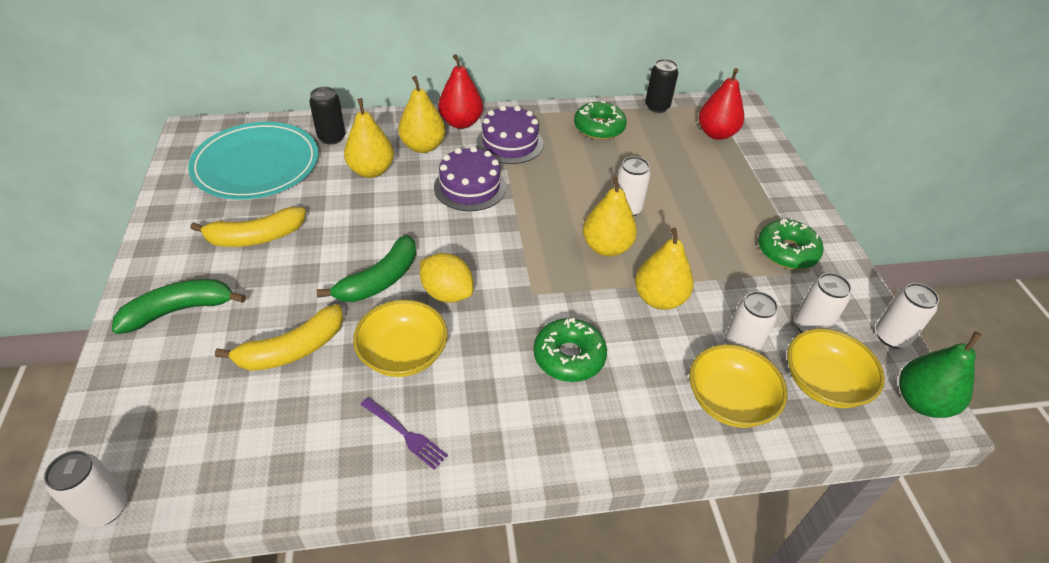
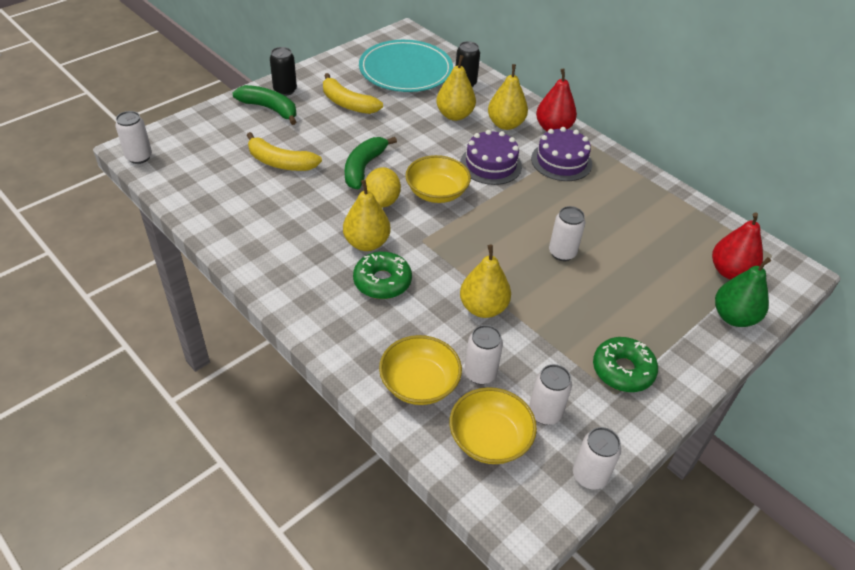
camera: 55 degrees right, 0 degrees up
green banana [317,235,416,302] -> green banana turned 105 degrees clockwise [345,137,397,189]
yellow bowl [353,300,448,377] -> yellow bowl moved to [405,155,471,203]
purple fork [360,397,448,470] -> none
green donut [574,101,627,140] -> none
yellow pear [583,177,637,257] -> yellow pear moved to [343,180,391,251]
black can [645,59,678,113] -> black can moved to [270,47,297,96]
green pear [899,331,981,418] -> green pear moved to [715,257,771,327]

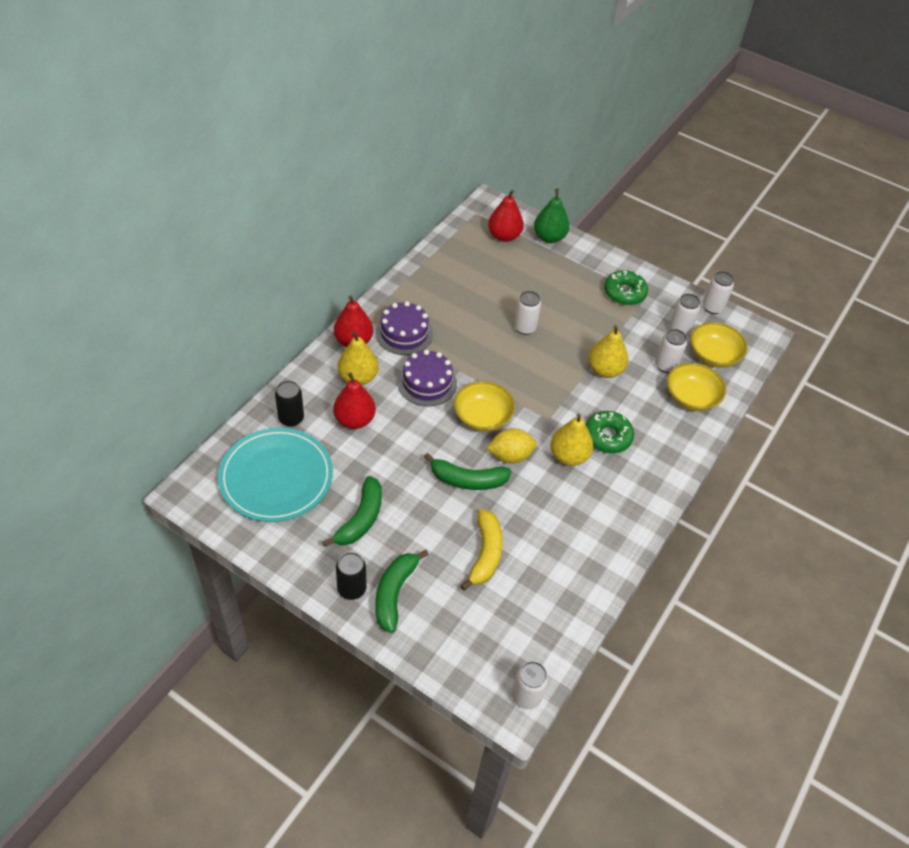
camera: 105 degrees left, 5 degrees up
yellow banana [323,73,383,114] -> green banana [322,476,382,547]
yellow pear [436,55,476,121] -> red pear [333,372,376,429]

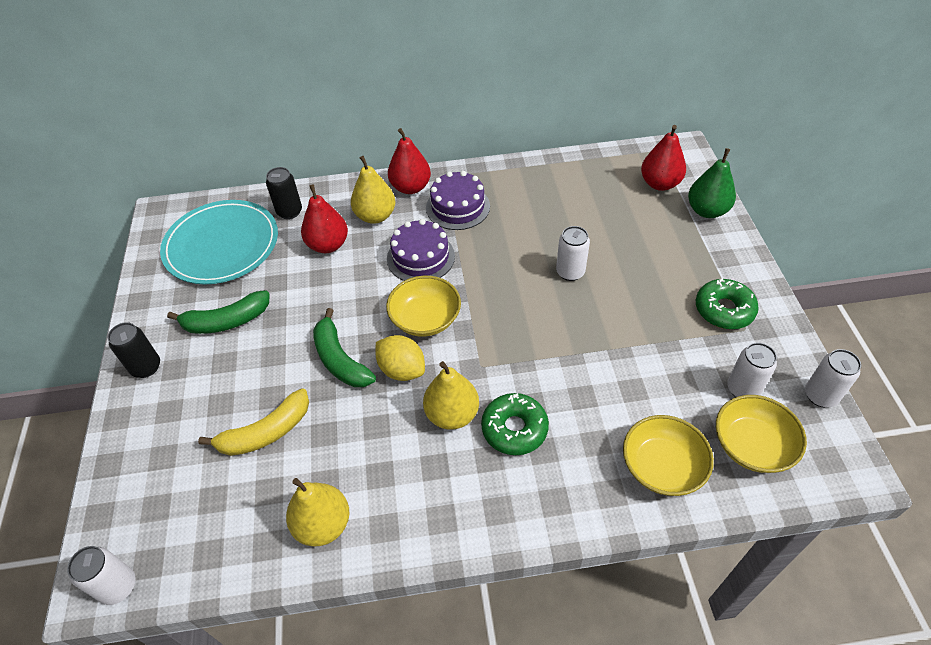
camera: 55 degrees right, 0 degrees up
green banana [375,550,429,633] -> none
yellow pear [588,325,628,378] -> yellow pear moved to [286,478,349,546]
white can [655,329,687,373] -> none

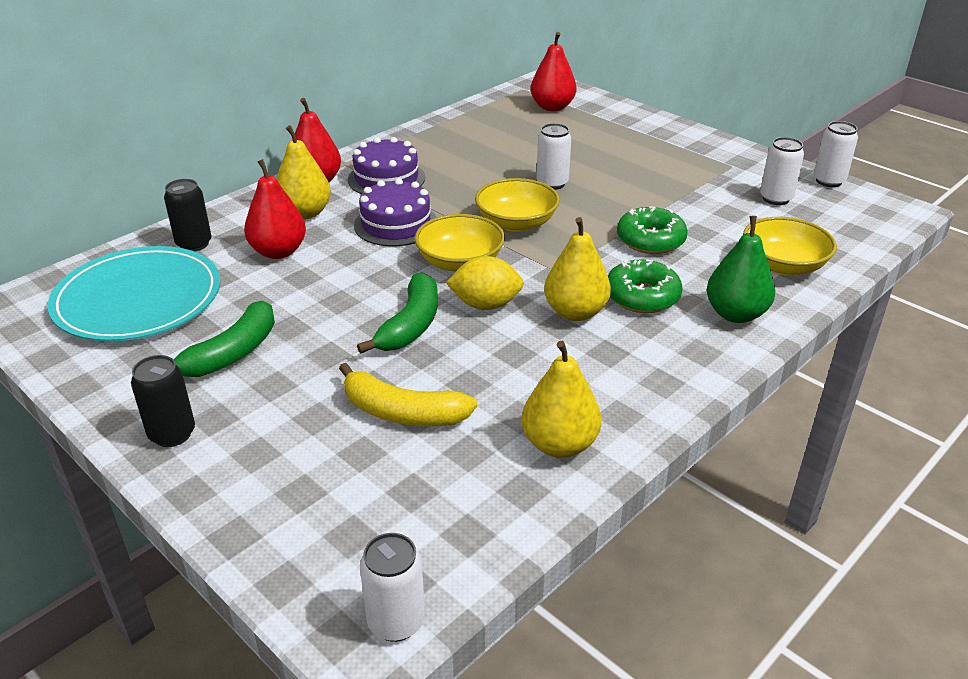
camera: 40 degrees left, 15 degrees down
yellow banana [198,388,309,456] -> yellow banana turned 90 degrees clockwise [339,363,477,426]
green banana [313,308,376,387] -> green banana turned 90 degrees counterclockwise [357,272,438,354]
green pear [688,148,736,218] -> green pear moved to [707,216,775,323]
green donut [696,278,759,329] -> green donut moved to [617,206,687,254]
yellow bowl [716,395,807,473] -> yellow bowl moved to [475,178,560,232]

